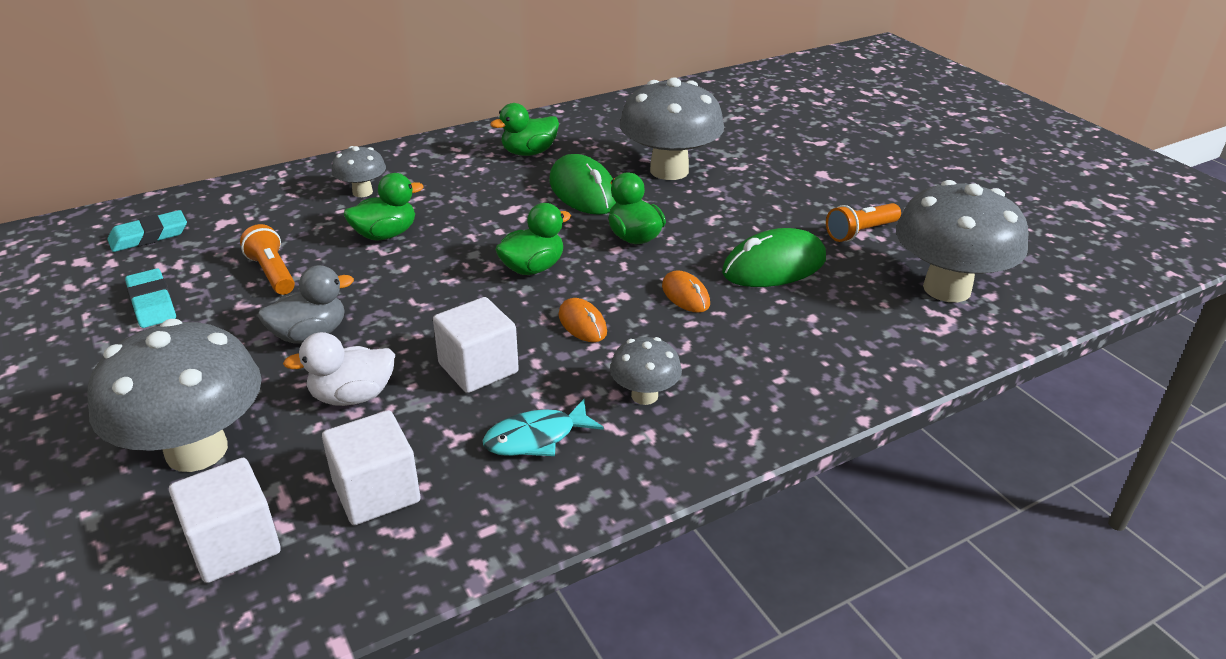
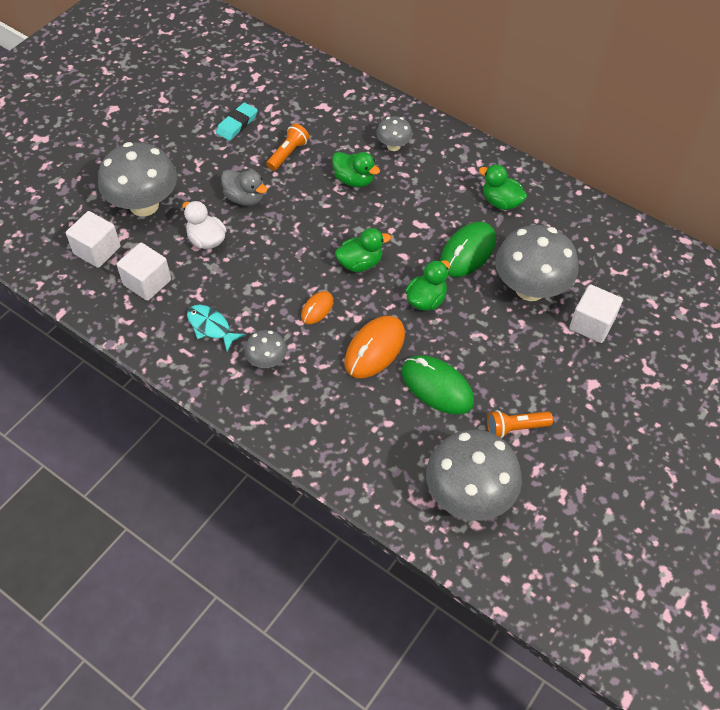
camera: 65 degrees right, 20 degrees up
turquoise eraser [107,210,187,252] -> none
white cube [433,297,519,393] -> white cube moved to [569,284,623,343]
green duck [495,203,571,275] -> green duck turned 45 degrees counterclockwise [335,228,391,272]
orange mouse [662,270,710,313] -> orange mouse [345,316,405,378], size x1.83
orange flashlight [826,203,901,242] -> orange flashlight turned 45 degrees counterclockwise [487,410,553,439]

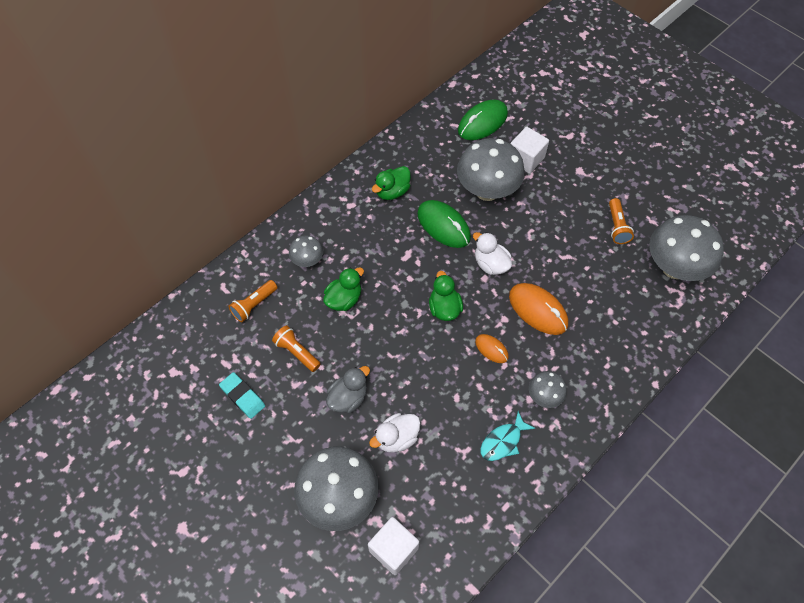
camera: 80 degrees left, 5 degrees up
white cube [117,242,171,301] -> none
green mouse [402,355,474,414] -> green mouse moved to [458,100,508,140]
green duck [405,260,450,311] -> white duck [473,232,512,275]
none -> orange flashlight [228,280,278,322]

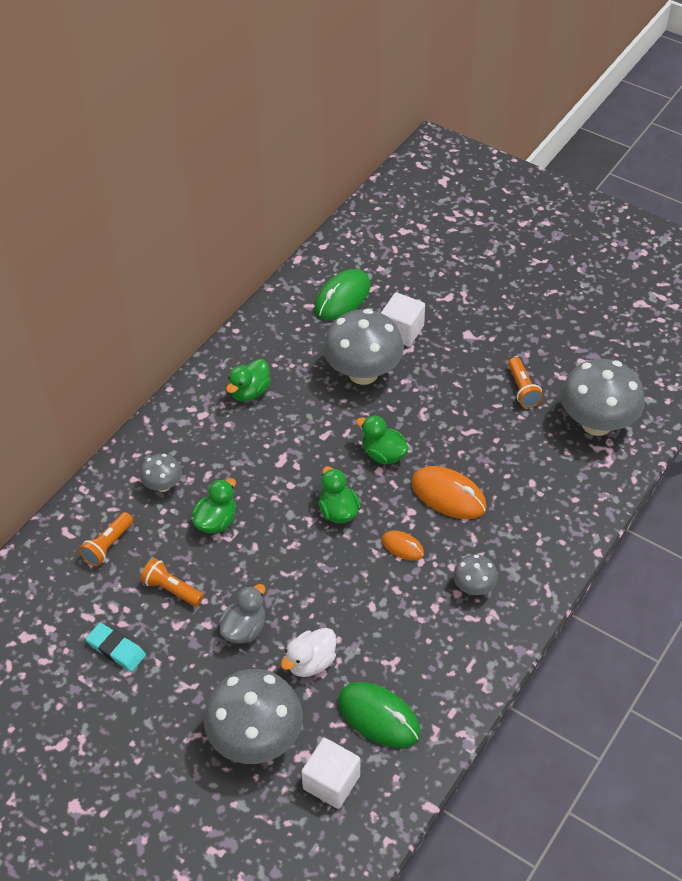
camera: 10 degrees left, 10 degrees down
green mouse [417,200,471,248] -> green mouse moved to [338,682,420,748]
white duck [473,232,512,275] -> green duck [356,415,409,464]
turquoise fish [480,411,535,461] -> none

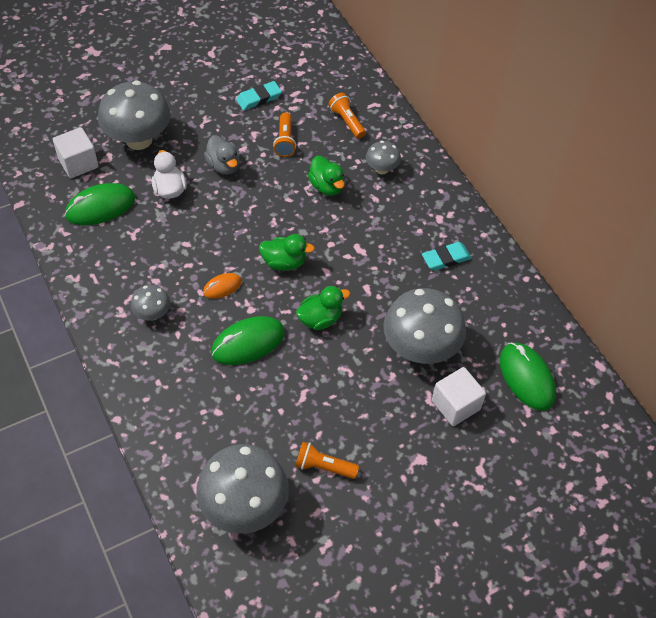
camera: 115 degrees right, 5 degrees up
orange flashlight [140,558,204,607] -> orange flashlight turned 120 degrees clockwise [273,112,296,157]
green duck [226,359,271,401] -> turquoise eraser [422,242,472,271]
orange mouse [411,466,487,519] -> green mouse [211,316,285,365]

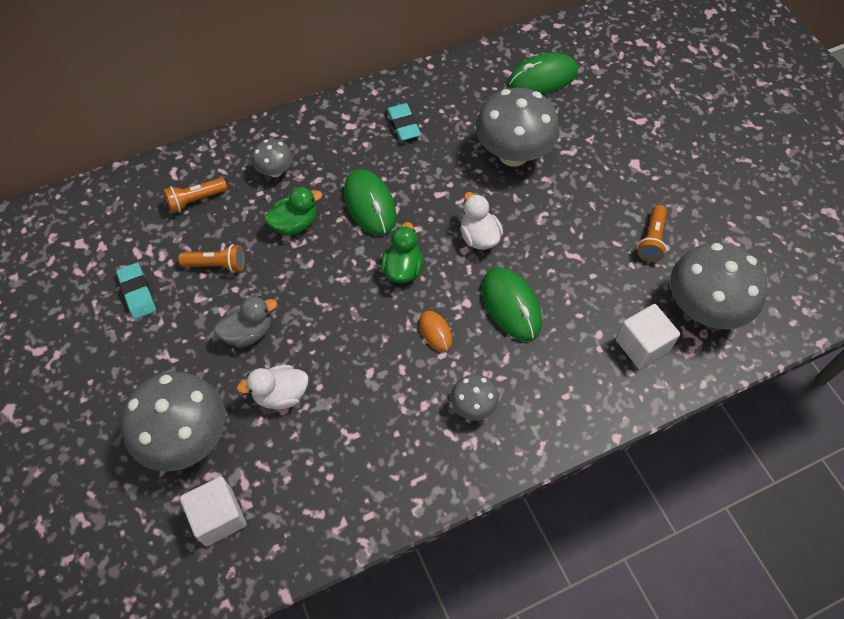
camera: 85 degrees left, 5 degrees up
green mouse [65,183,135,225] -> green mouse moved to [344,169,396,236]
green duck [296,286,350,330] -> white duck [460,192,503,250]
white cube [432,367,486,426] -> white cube moved to [616,304,680,369]

